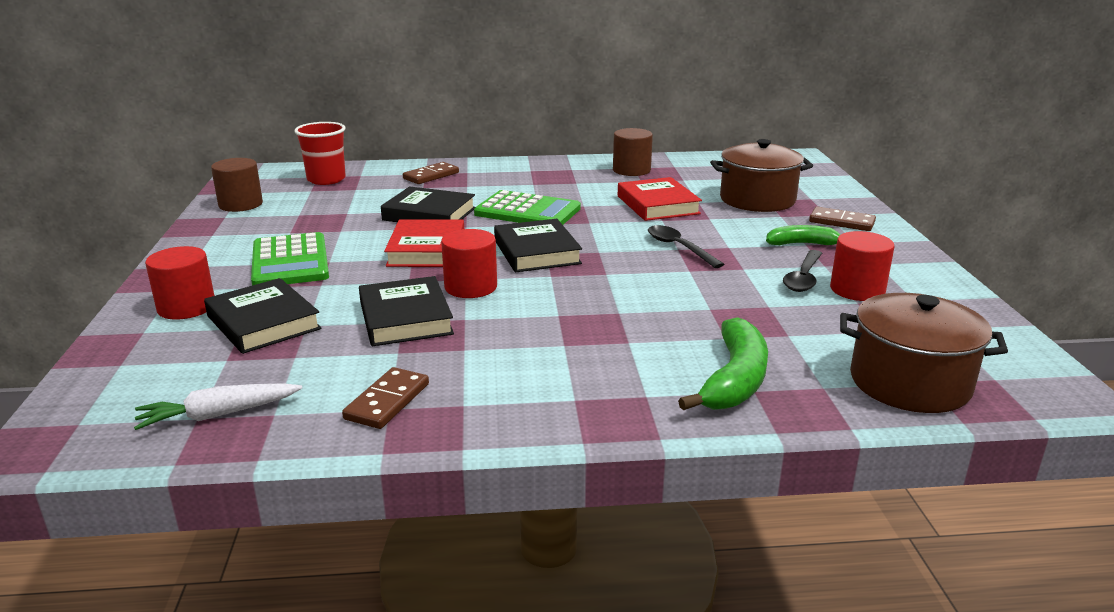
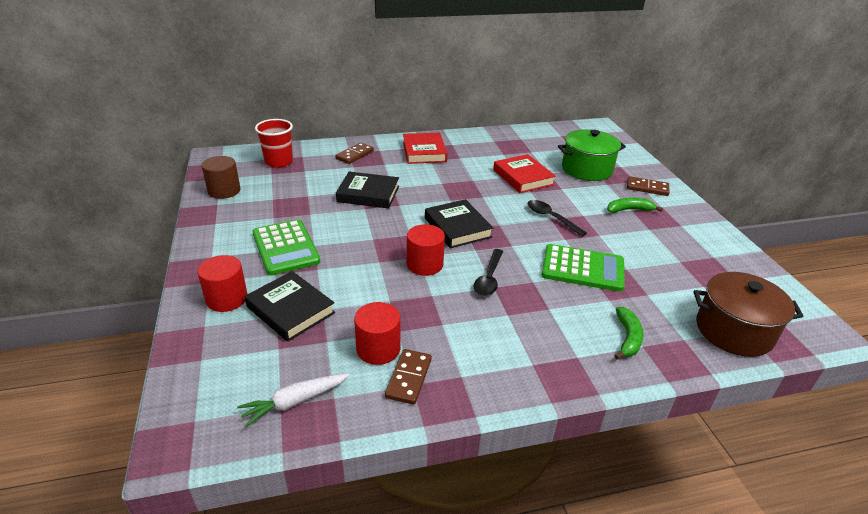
camera: 10 degrees left, 10 degrees up
black book [359,276,454,346] -> none
red book [384,220,464,267] -> red book moved to [403,133,447,164]
green calculator [474,190,581,225] -> green calculator moved to [542,244,625,292]
brown cylinder [613,128,653,176] -> none
green banana [678,317,768,410] -> green banana [614,307,643,359], size x0.64
brown pot [710,139,813,212] -> green pot [558,129,626,181]
black spoon [783,250,823,292] -> black spoon moved to [474,249,503,296]
red cylinder [830,231,895,301] -> red cylinder moved to [354,302,400,365]

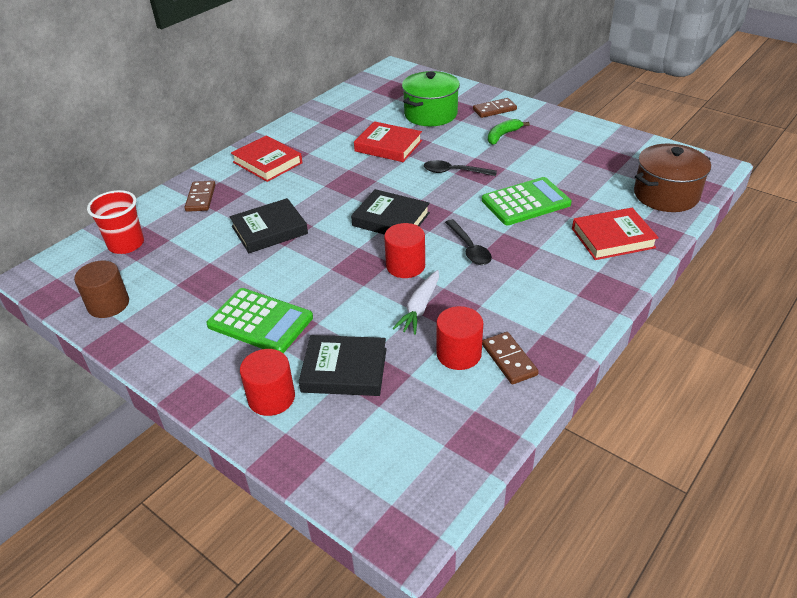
camera: 35 degrees left, 5 degrees up
white carrot [237,373,350,427] -> white carrot moved to [393,270,439,335]
green banana [614,307,643,359] -> red book [572,208,659,260]

